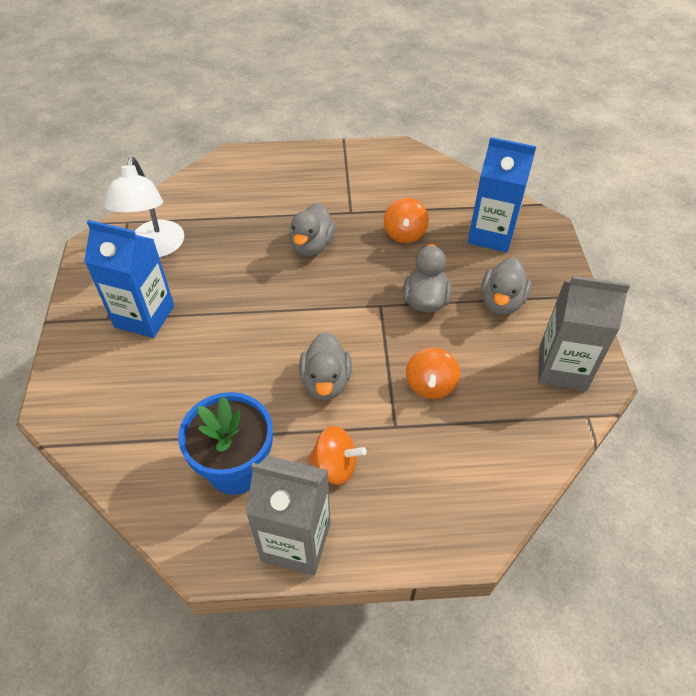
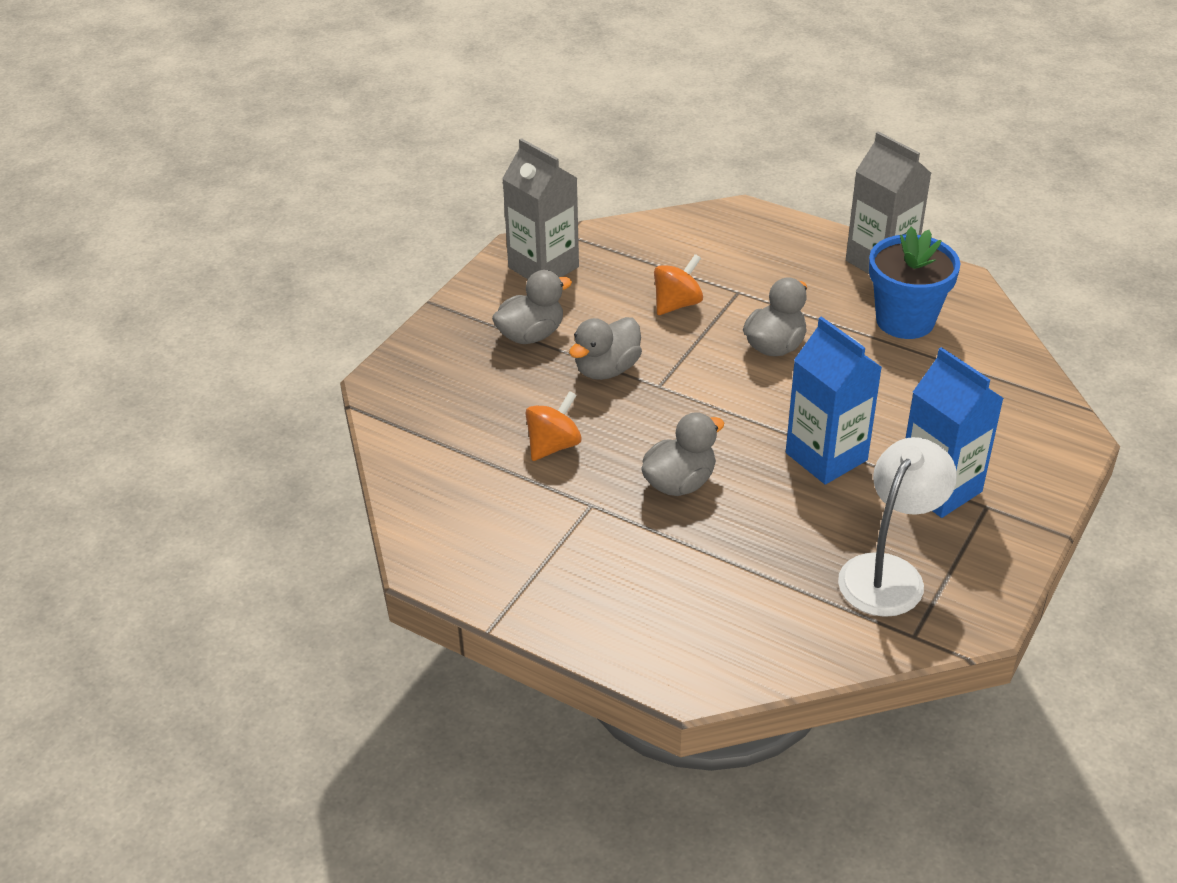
camera: 145 degrees left, 10 degrees down
orange spinning top [308,426,367,485] -> none
blue carton [468,137,536,253] -> blue carton moved to [786,316,882,485]

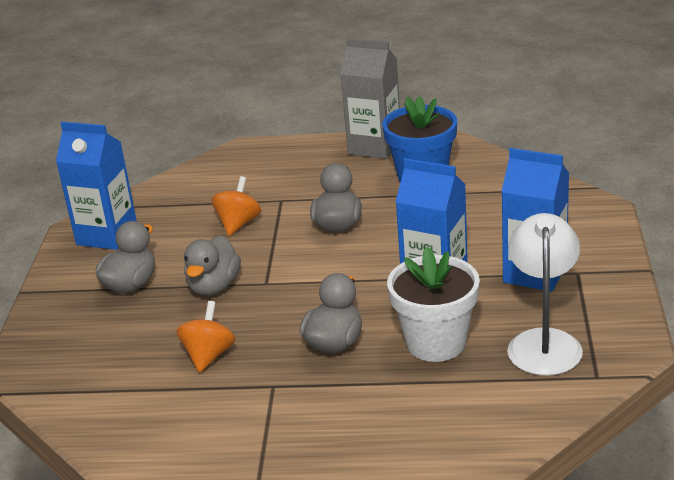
camera: 25 degrees left, 10 degrees down
grey carton [502,138,579,279] -> blue carton [56,122,137,250]
none -> white flower pot [387,247,480,362]

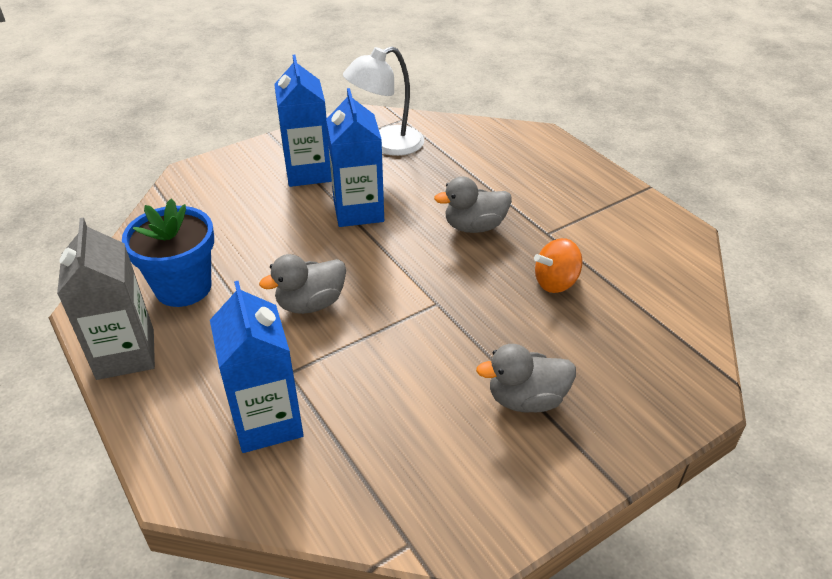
camera: 130 degrees left, 10 degrees up
blue carton [56,122,137,250] -> blue carton moved to [210,281,304,453]
grey duck [184,235,241,296] -> none
orange spinning top [212,176,261,236] -> none
white flower pot [387,247,480,362] -> none

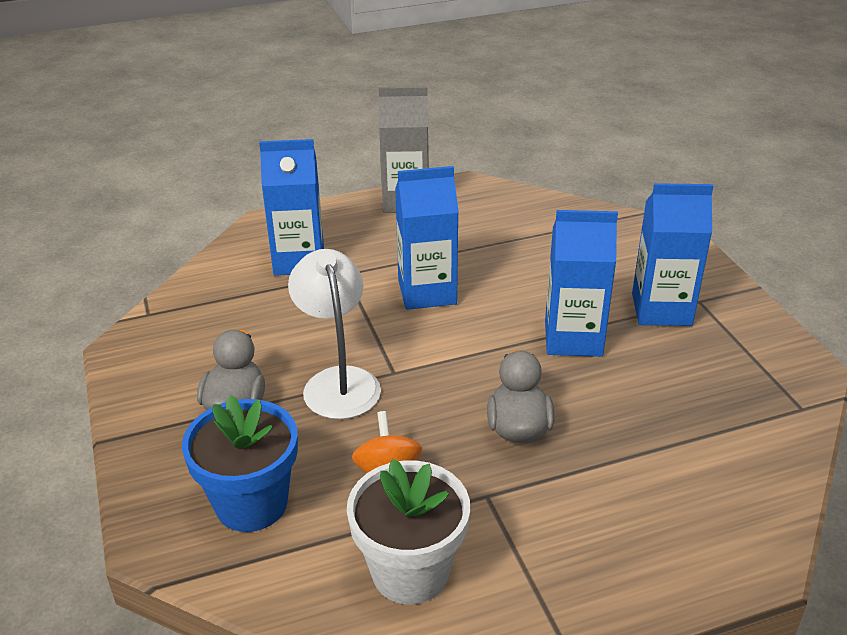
camera: 105 degrees right, 5 degrees down
blue flower pot [122,199,214,307] -> blue flower pot moved to [182,395,298,532]
grey duck [259,254,346,314] -> blue carton [395,166,459,310]
white lamp [343,46,424,156] -> white lamp moved to [288,249,381,419]
none -> white flower pot [347,459,470,604]

